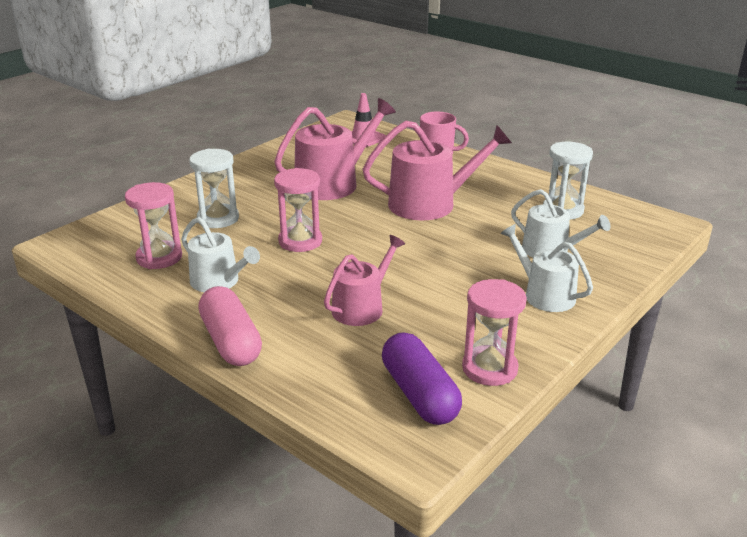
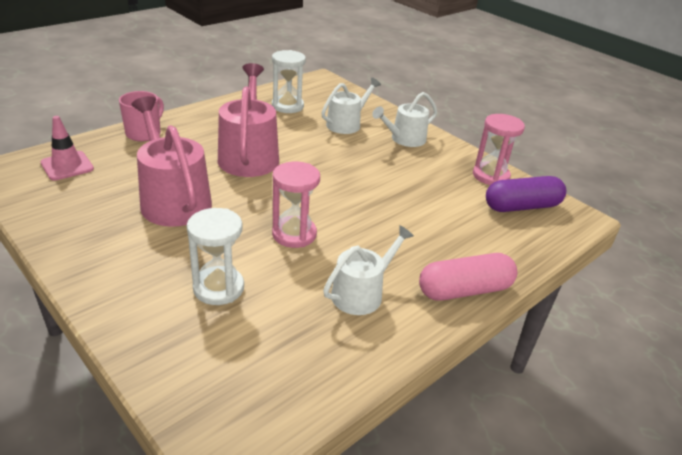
camera: 85 degrees left, 5 degrees up
pink hourglass [125,182,182,269] -> none
pink watering can [324,235,405,326] -> none

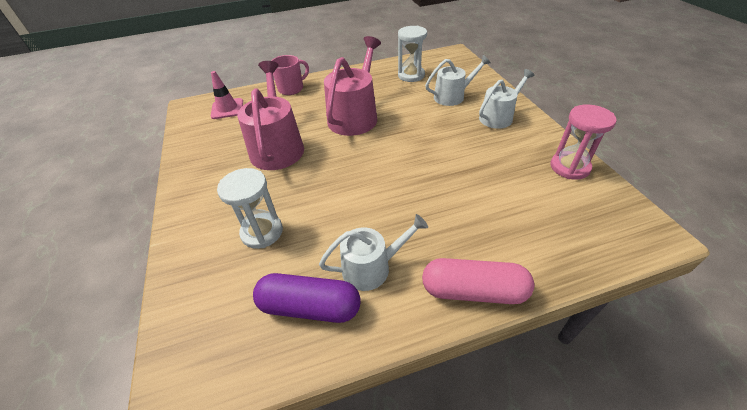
camera: 30 degrees right, 10 degrees up
pink hourglass [272,162,320,248] -> none
white watering can [372,92,437,147] -> white watering can turned 150 degrees clockwise [479,69,535,129]
purple capsule [486,176,566,212] -> purple capsule moved to [253,273,361,323]

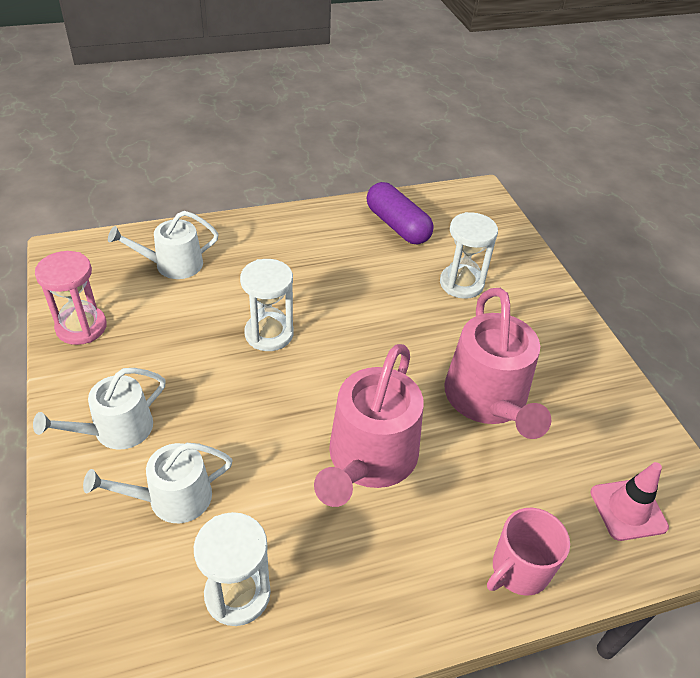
camera: 175 degrees right, 0 degrees up
purple capsule [253,273,361,323] -> purple capsule turned 45 degrees clockwise [367,182,433,244]
white watering can [319,214,428,291] -> white watering can moved to [108,211,218,279]
pink capsule [422,258,534,304] -> none
none -> white hourglass [240,259,293,351]

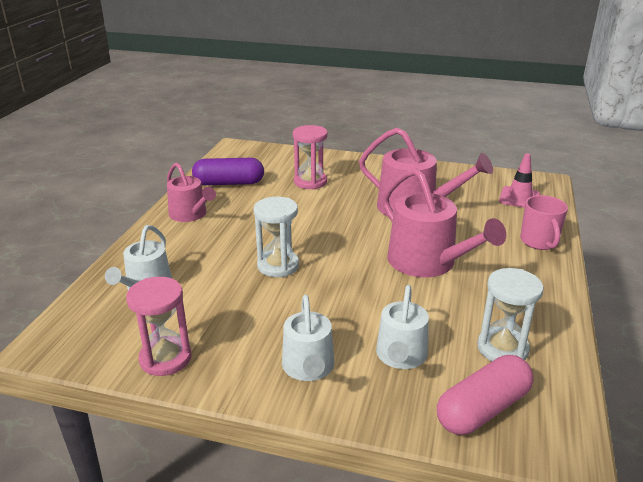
camera: 55 degrees left, 15 degrees down
white hourglass [440,212,498,299] -> pink hourglass [293,125,328,190]
none -> pink watering can [167,163,216,222]
none -> pink capsule [437,355,534,435]

